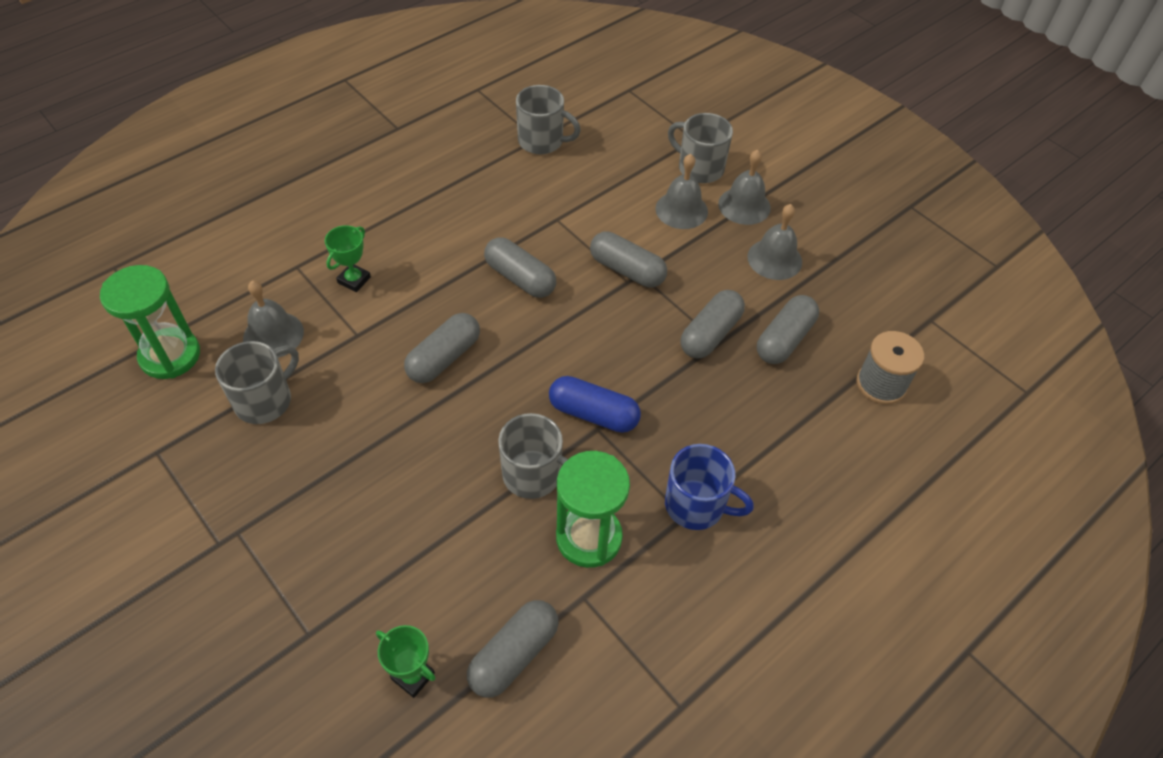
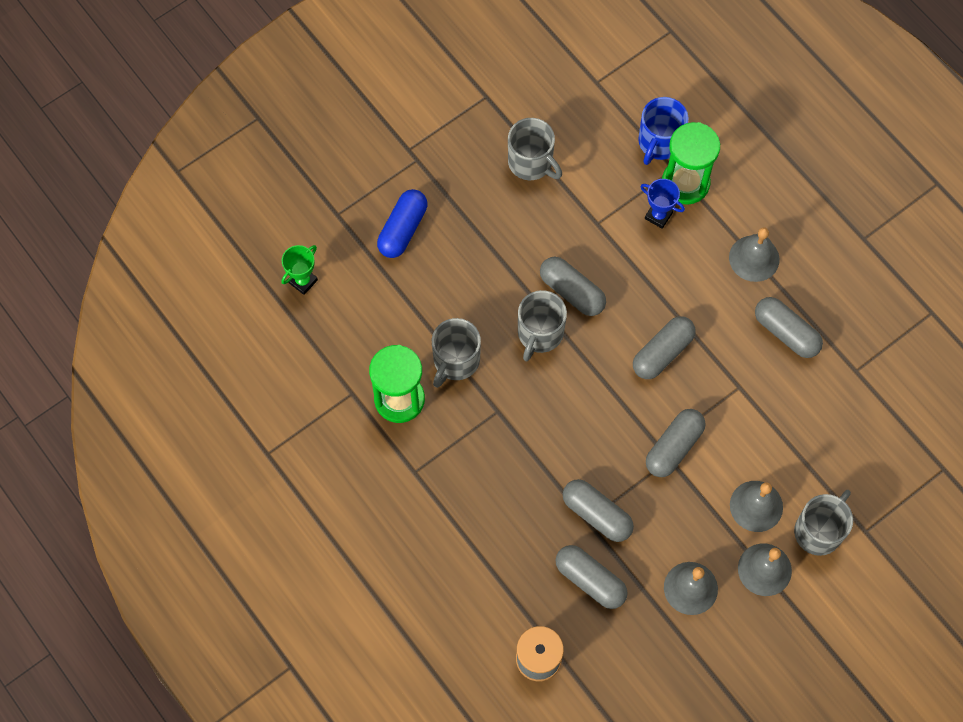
camera: 95 degrees right, 15 degrees up
green hourglass [100,265,200,379] -> green hourglass moved to [662,122,720,205]
grey bell [243,281,304,358] -> grey bell moved to [729,227,780,282]
green trophy [325,225,371,292] -> blue trophy [640,179,685,229]
grey capsule [467,600,559,698] -> grey capsule moved to [755,297,823,358]
grey mug [516,85,581,154] -> grey mug moved to [518,290,567,362]
blue capsule [549,376,641,433] -> blue capsule moved to [377,189,427,258]
blue mug [665,444,754,530] -> blue mug moved to [638,97,689,165]

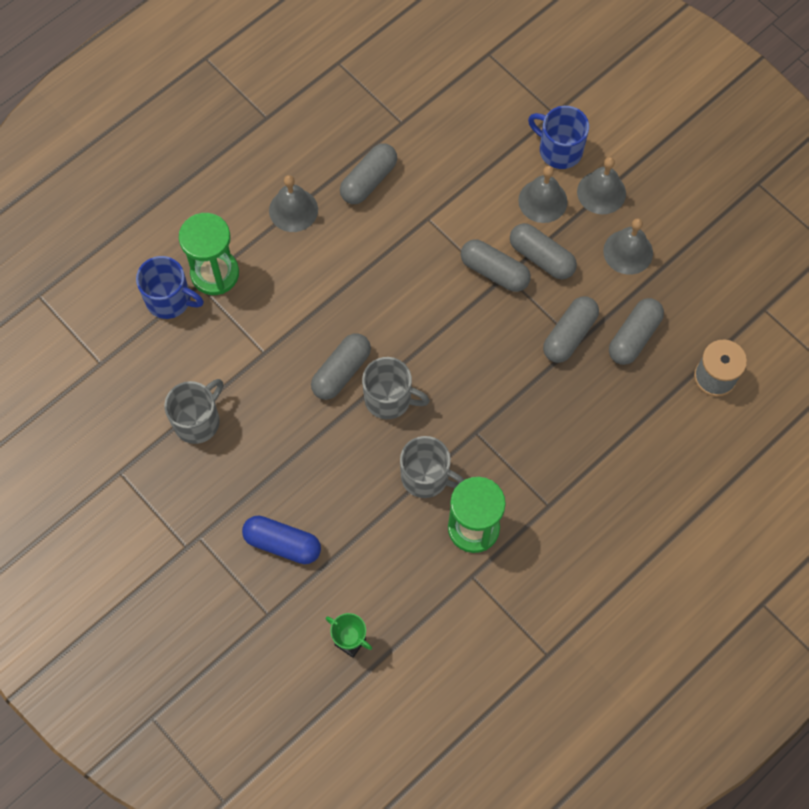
camera: 95 degrees left, 0 degrees up
grey capsule [633,316,696,379] -> grey capsule moved to [510,223,577,280]
blue trophy [640,179,685,229] -> none
grey mug [794,490,853,556] -> blue mug [528,106,589,169]

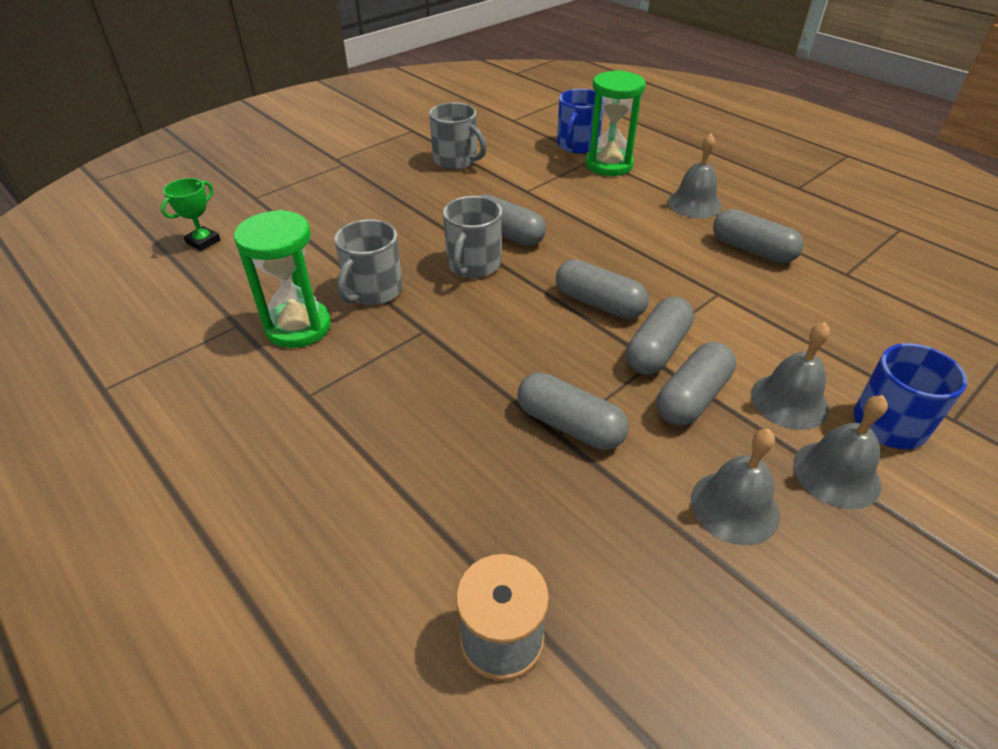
camera: 90 degrees right, 25 degrees down
blue capsule [242,515,321,564] -> none
grey capsule [609,298,664,365] -> grey capsule moved to [556,259,649,319]

